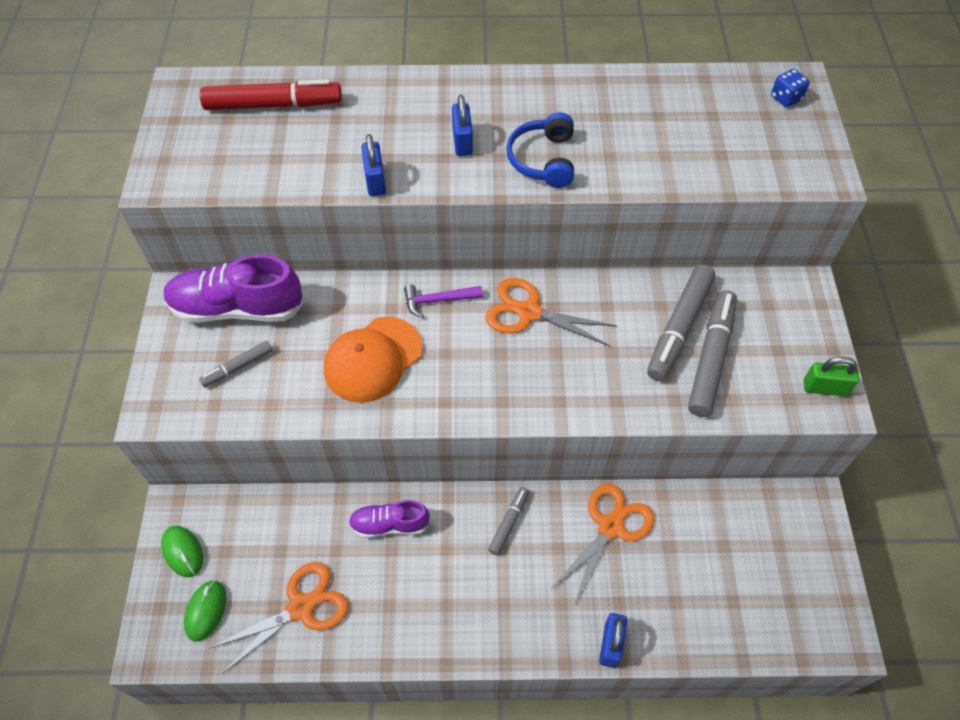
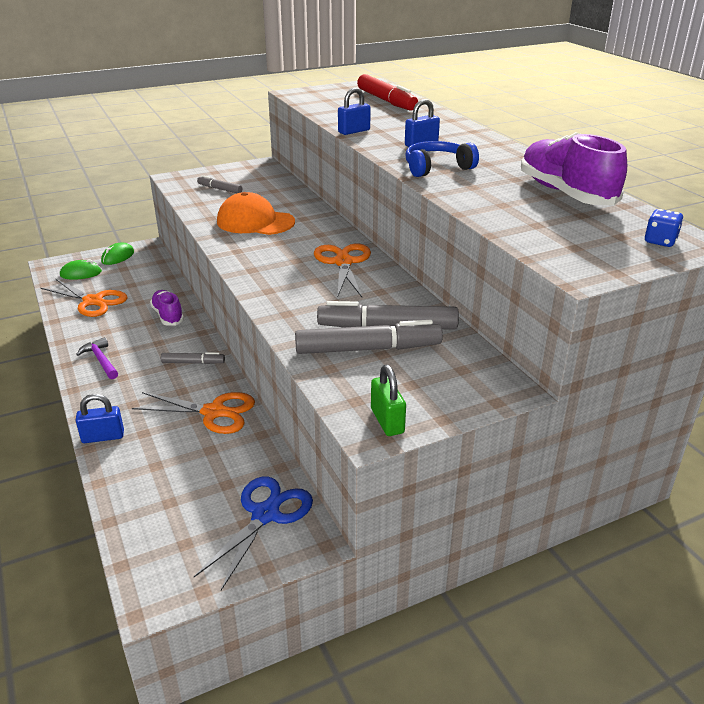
camera: 65 degrees right, 25 degrees down
purple shoe [163,255,305,323] -> purple shoe moved to [521,132,627,205]
purple hammer [404,284,483,318] -> purple hammer moved to [76,337,118,379]
none -> blue scissors [194,477,313,590]

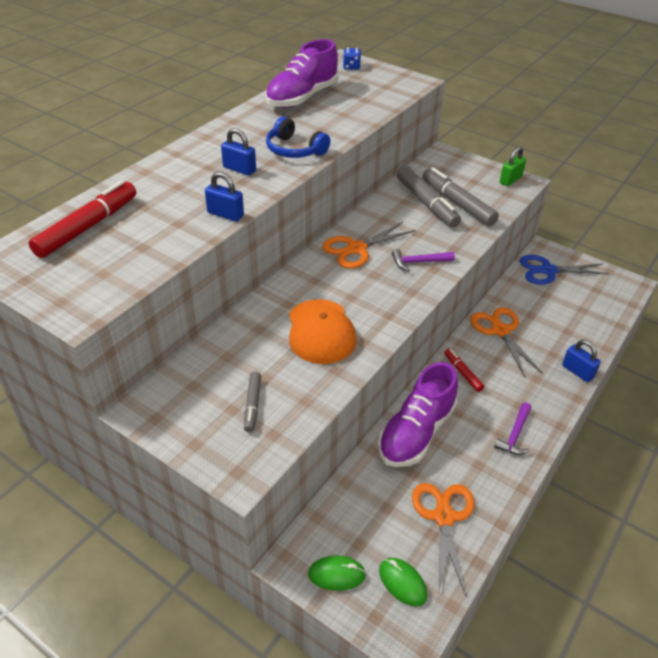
camera: 120 degrees left, 10 degrees up
purple shoe [150,290,184,326] -> purple shoe [378,362,458,467], size x1.74
grey marker [161,352,225,364] -> red marker [444,349,484,392]
none -> purple hammer [392,249,455,271]

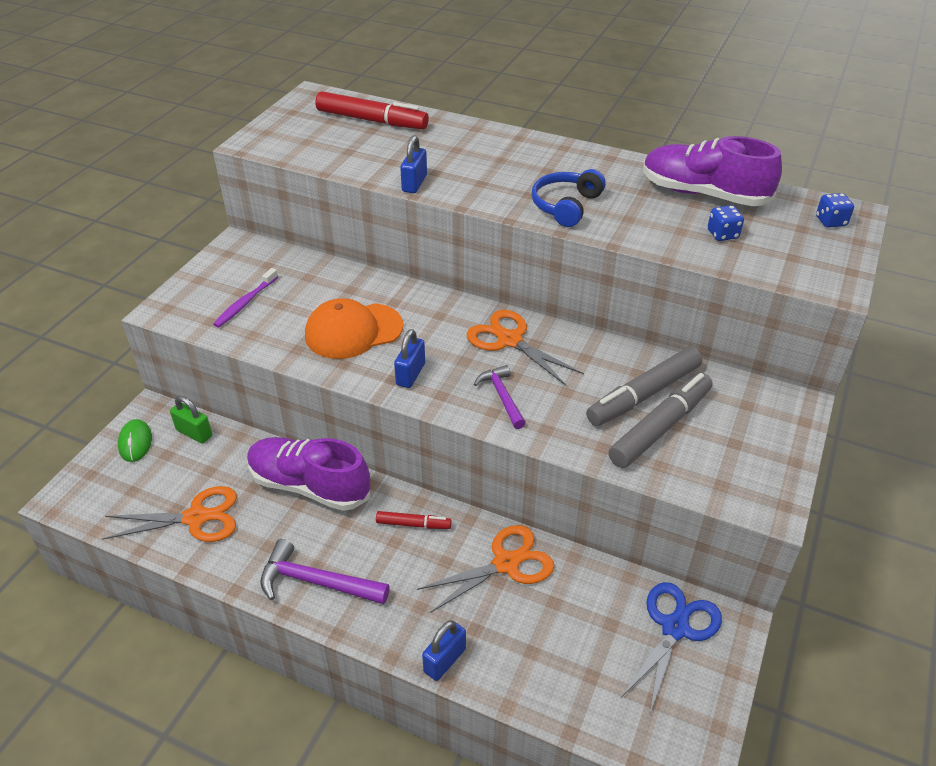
camera: 80 degrees right, 0 degrees up
blue padlock [221,128,256,176] -> blue padlock moved to [394,329,425,388]
grey marker [244,372,261,432] -> purple toothbrush [213,268,278,328]
green mouse [379,558,427,607] -> none
red marker [444,349,484,392] -> red marker turned 45 degrees clockwise [376,511,452,529]
purple hammer [494,402,531,455] -> purple hammer [260,539,390,604], size x1.54
green padlock [500,147,526,186] -> green padlock moved to [170,396,212,444]
blue scissors [520,255,609,285] -> blue scissors turned 45 degrees clockwise [621,582,722,713]
none -> blue dice [708,205,744,241]

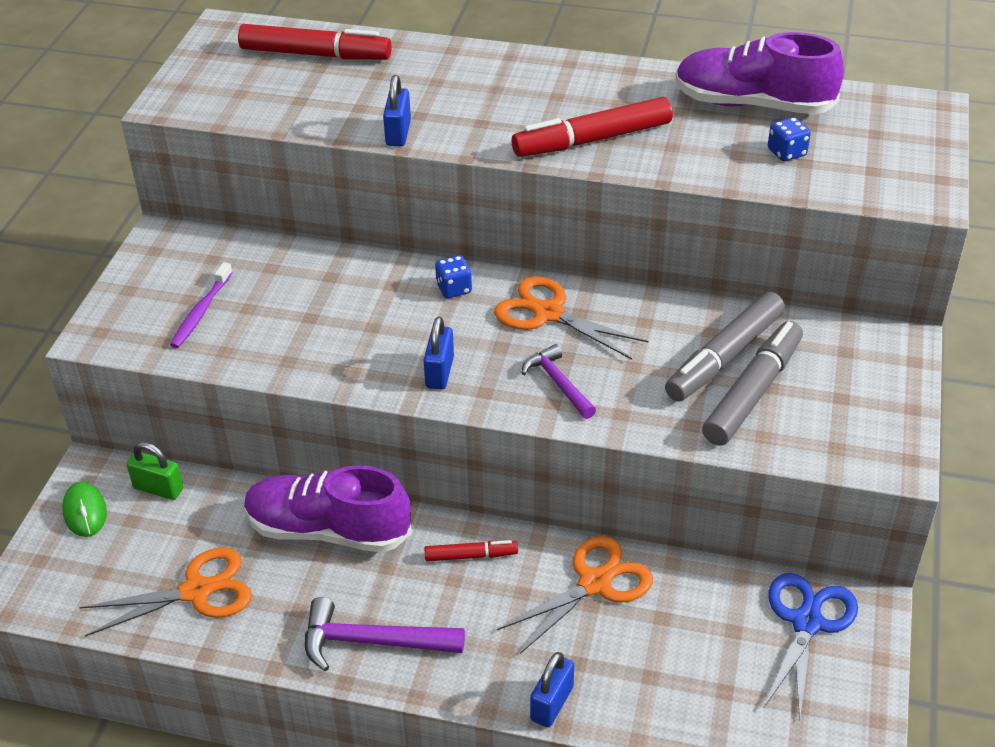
camera: 10 degrees left, 0 degrees up
orange cap [305,298,403,359] -> none
blue headphones [532,169,606,227] -> red marker [512,97,673,157]
blue dice [816,193,854,228] -> blue dice moved to [435,255,472,298]

